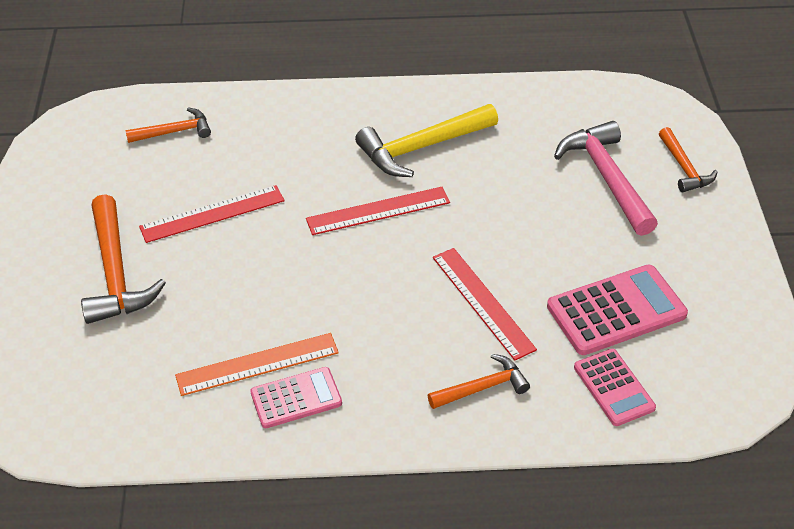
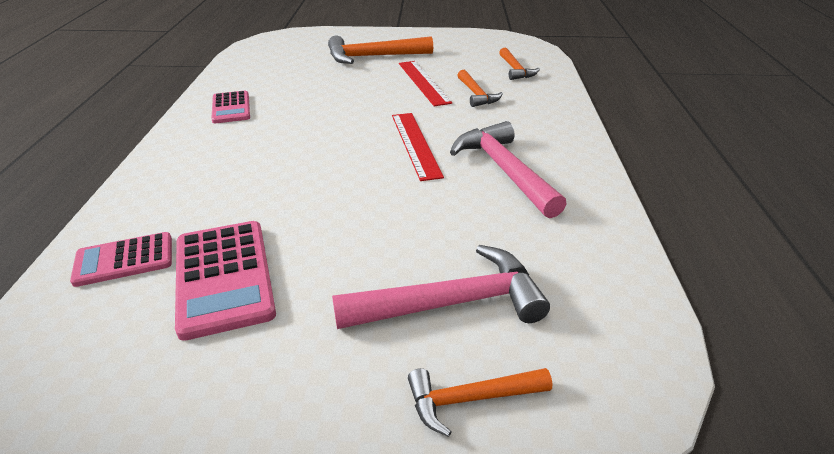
camera: 95 degrees right, 10 degrees down
orange ruler [175,333,339,396] -> none
yellow hammer [355,104,498,177] -> pink hammer [450,121,566,218]
orange hammer [428,354,530,409] -> orange hammer moved to [458,70,503,107]
red ruler [433,248,537,361] -> none

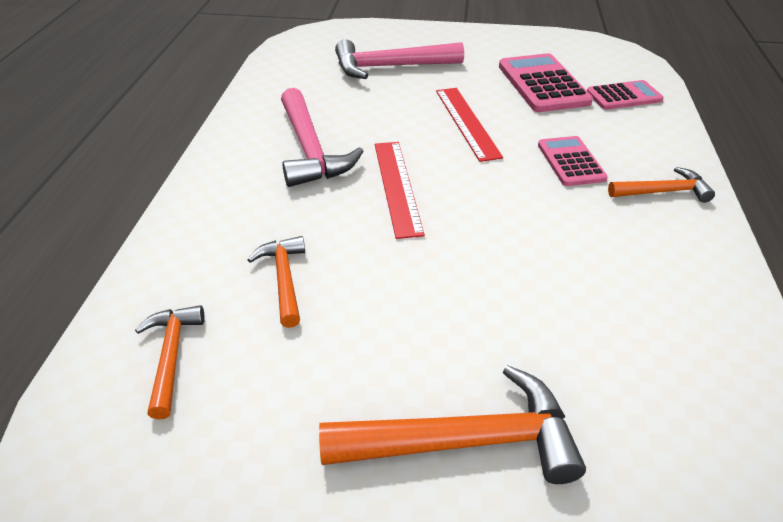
camera: 175 degrees left, 5 degrees up
pink calculator [211,91,250,123] -> pink calculator moved to [538,136,608,186]
red ruler [399,61,452,106] -> red ruler moved to [436,88,503,162]
orange hammer [408,368,552,437] -> orange hammer moved to [608,167,715,203]

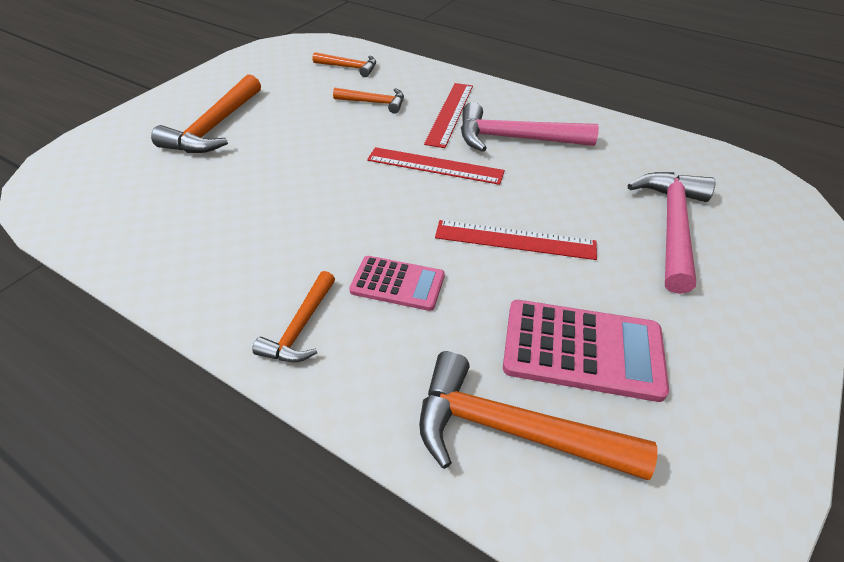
camera: 115 degrees right, 5 degrees up
pink calculator [587,80,664,110] -> orange hammer [419,351,658,480]
none -> red ruler [424,83,473,148]

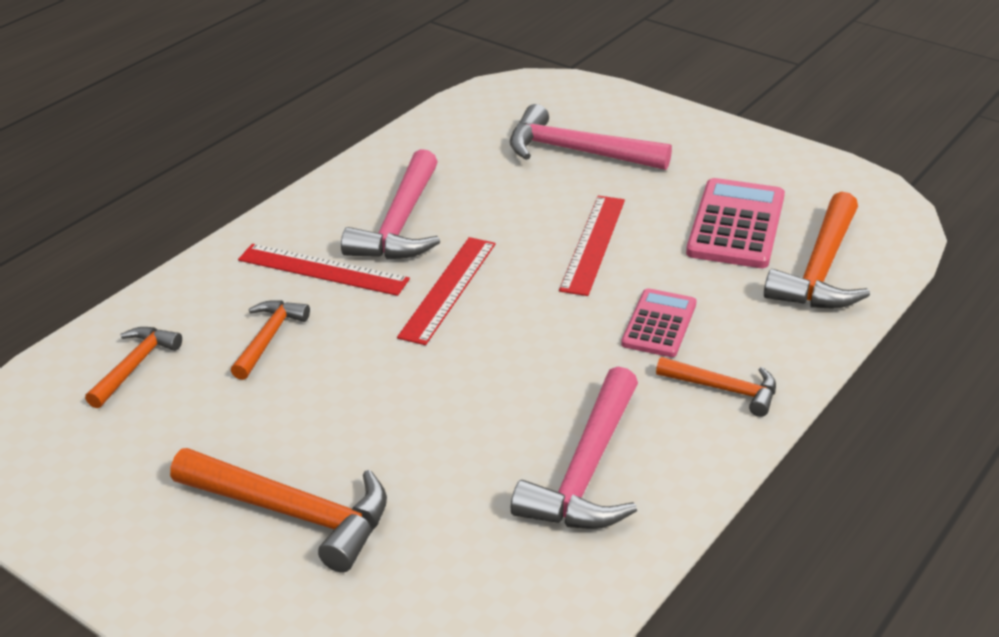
camera: 85 degrees left, 10 degrees down
none -> pink hammer [511,367,638,529]

